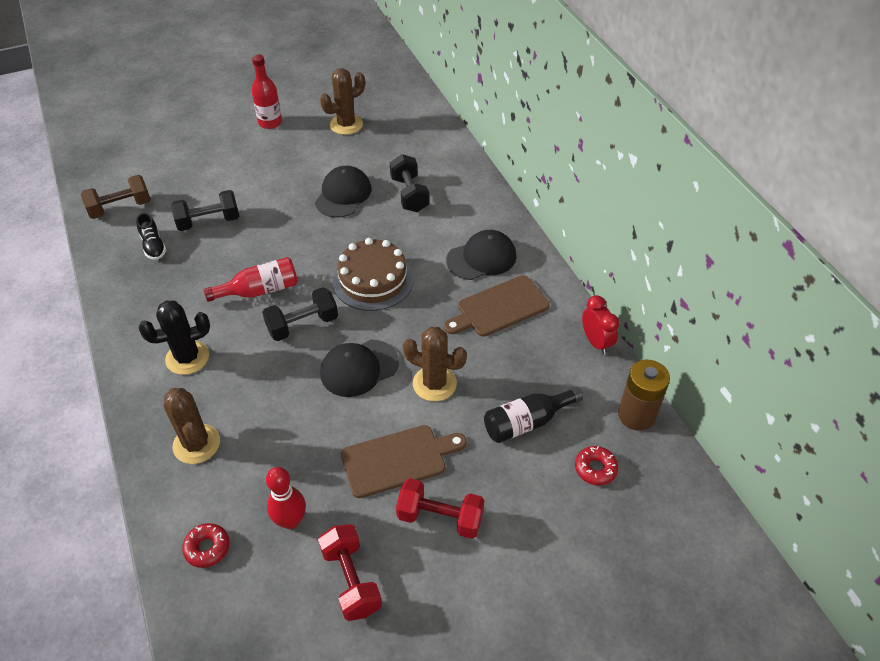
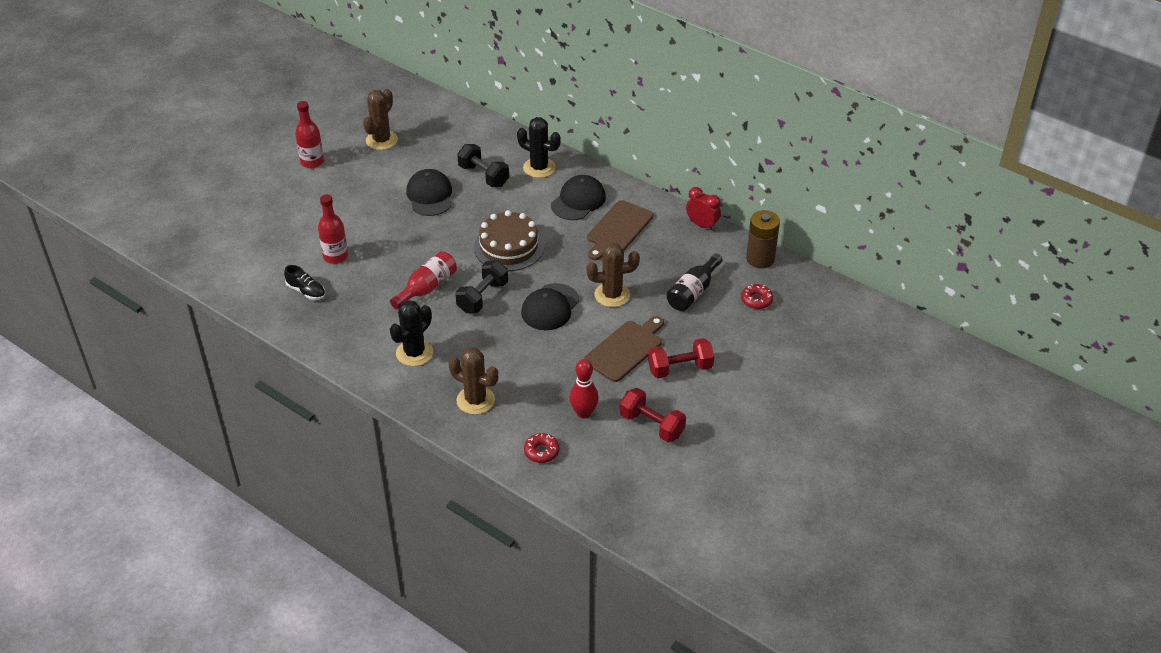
camera: 30 degrees left, 5 degrees down
brown dumbbell [81,175,151,219] -> none
black dumbbell [171,190,239,231] -> red bottle [318,194,348,264]
none -> black cactus [517,117,561,178]

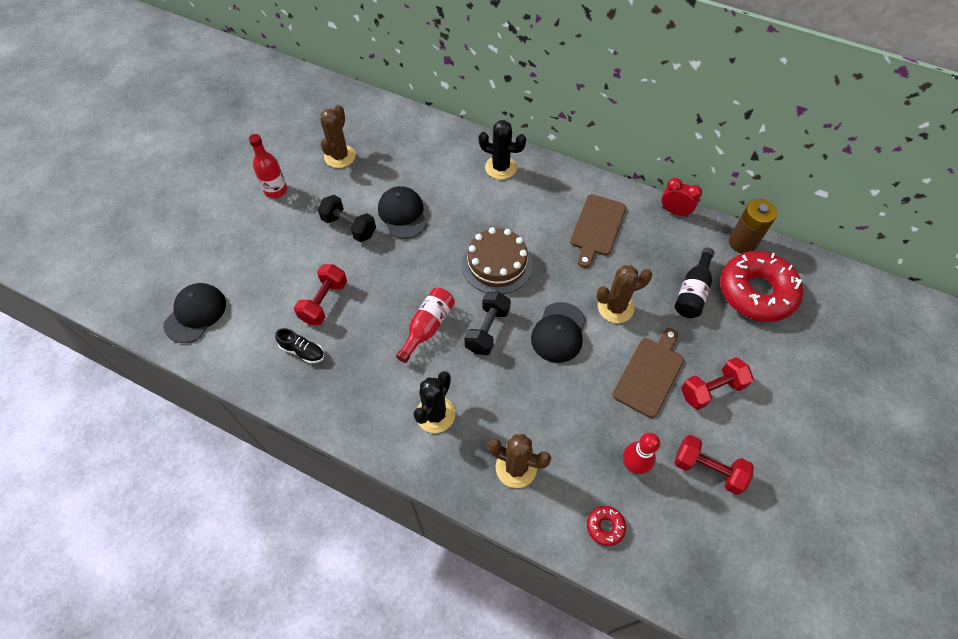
camera: 10 degrees left, 15 degrees up
red bottle [318,194,348,264] -> red dumbbell [294,264,347,325]
black dumbbell [457,144,509,187] -> black dumbbell moved to [318,195,376,242]
black cap [551,175,606,220] -> black cap moved to [163,283,226,343]
red donut [741,284,773,309] -> red donut [720,251,803,322], size x2.45

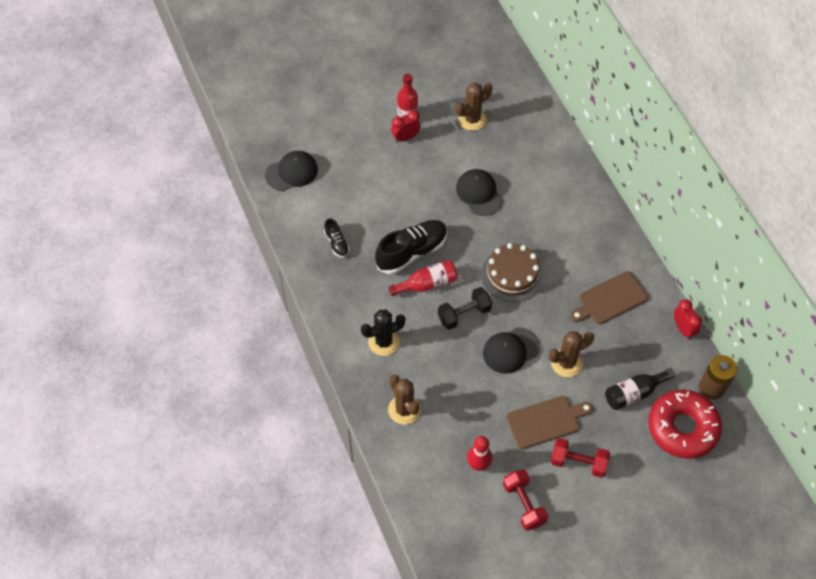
camera: 40 degrees right, 0 degrees up
red dumbbell [294,264,347,325] -> none
black dumbbell [318,195,376,242] -> none
black cap [378,186,427,239] -> black cap turned 45 degrees counterclockwise [456,169,503,216]
black cactus [479,120,526,180] -> none
red donut [587,506,626,546] -> none
brown cactus [596,265,652,323] -> brown cactus turned 45 degrees counterclockwise [549,331,594,377]
none -> black shoe [375,220,448,274]
none -> red clock [391,110,421,143]

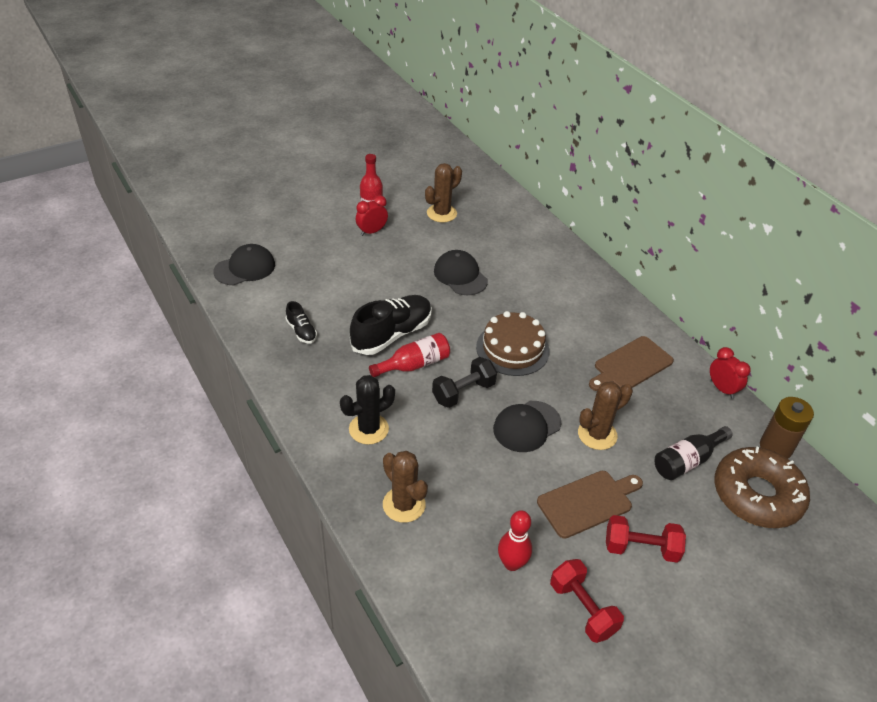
camera: 10 degrees left, 15 degrees down
red donut [648,390,722,459] -> brown donut [714,447,810,528]

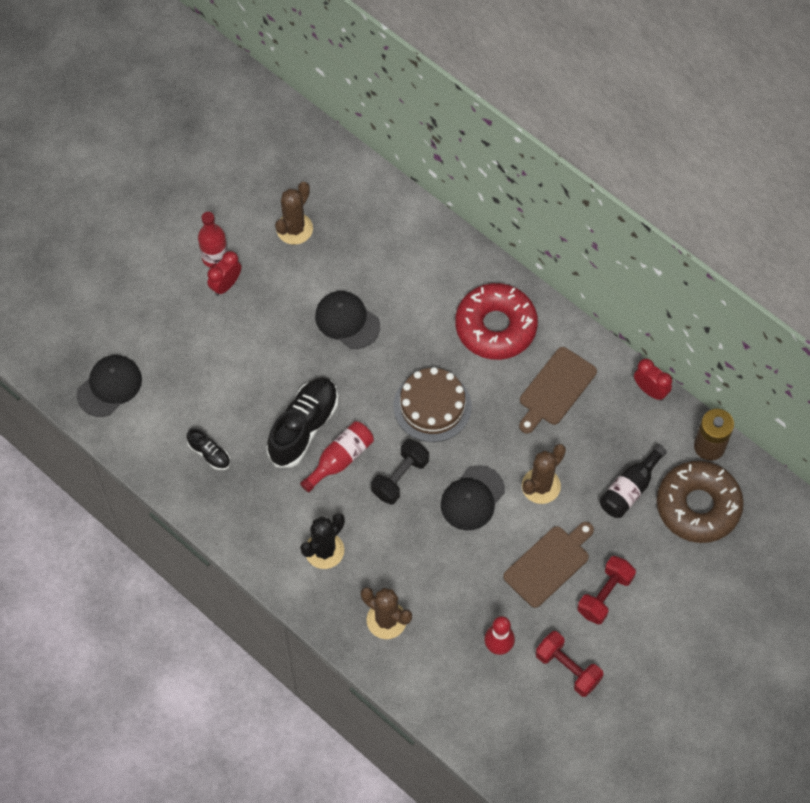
camera: 15 degrees left, 20 degrees up
red dumbbell [606,515,686,563] -> red dumbbell turned 45 degrees counterclockwise [577,556,636,625]
none -> red donut [455,283,538,360]

